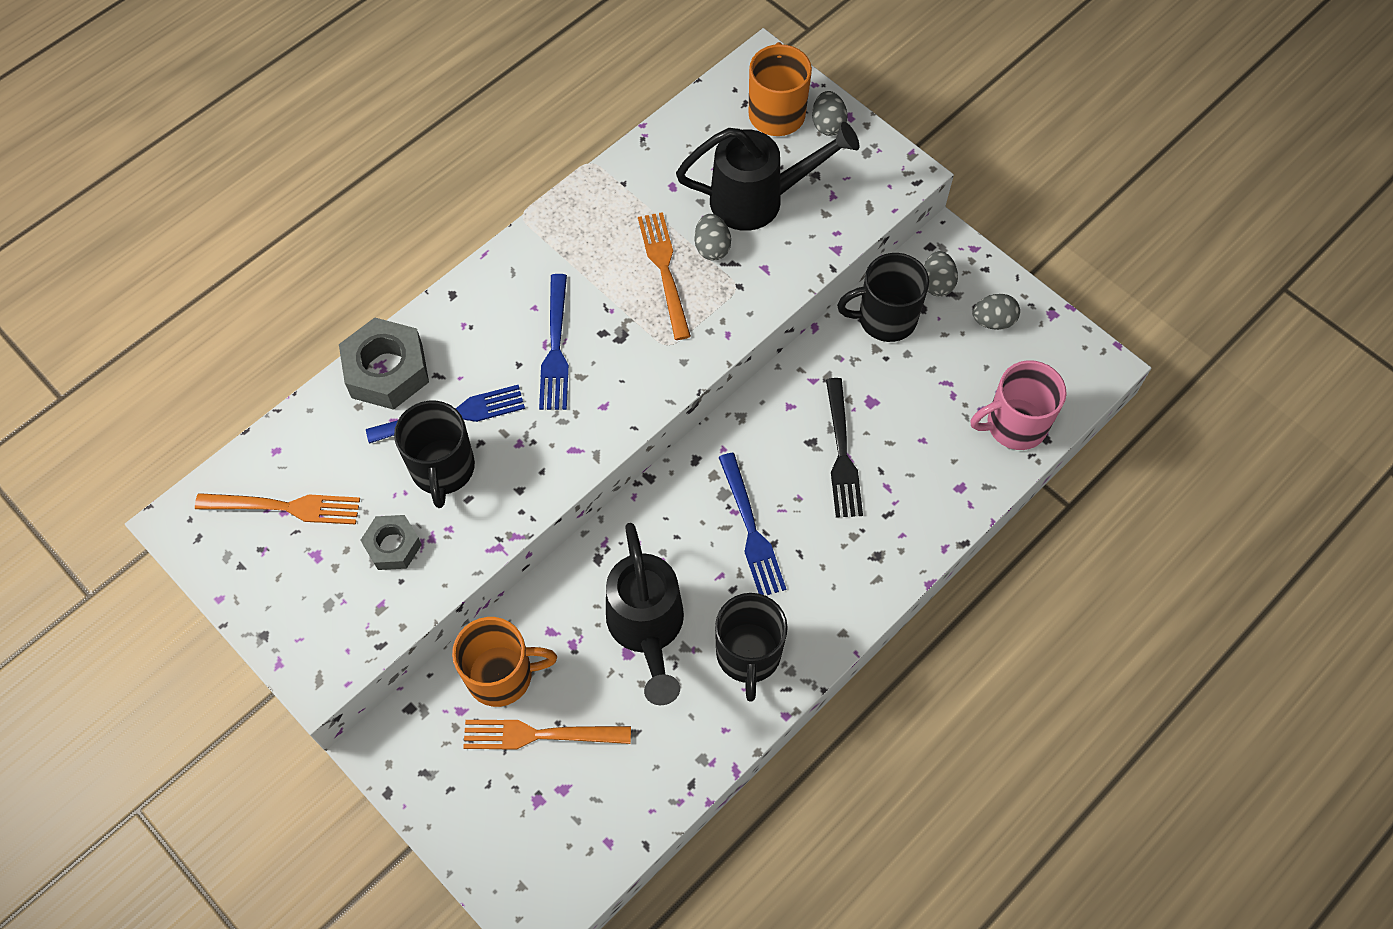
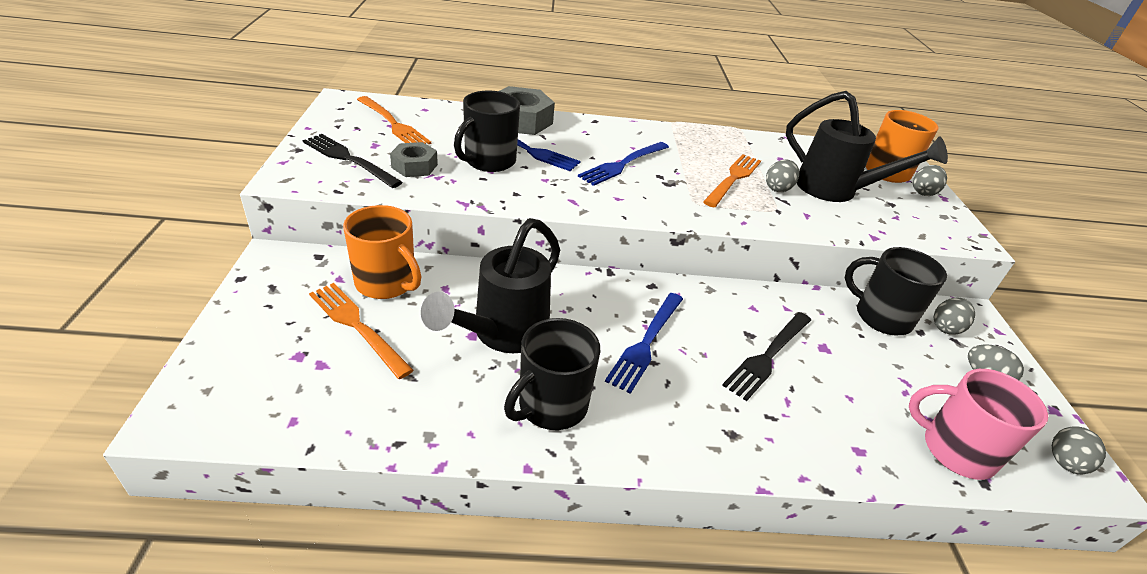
camera: 40 degrees right, 25 degrees down
none -> black fork [303,134,403,188]
none -> grey egg [1052,427,1106,474]

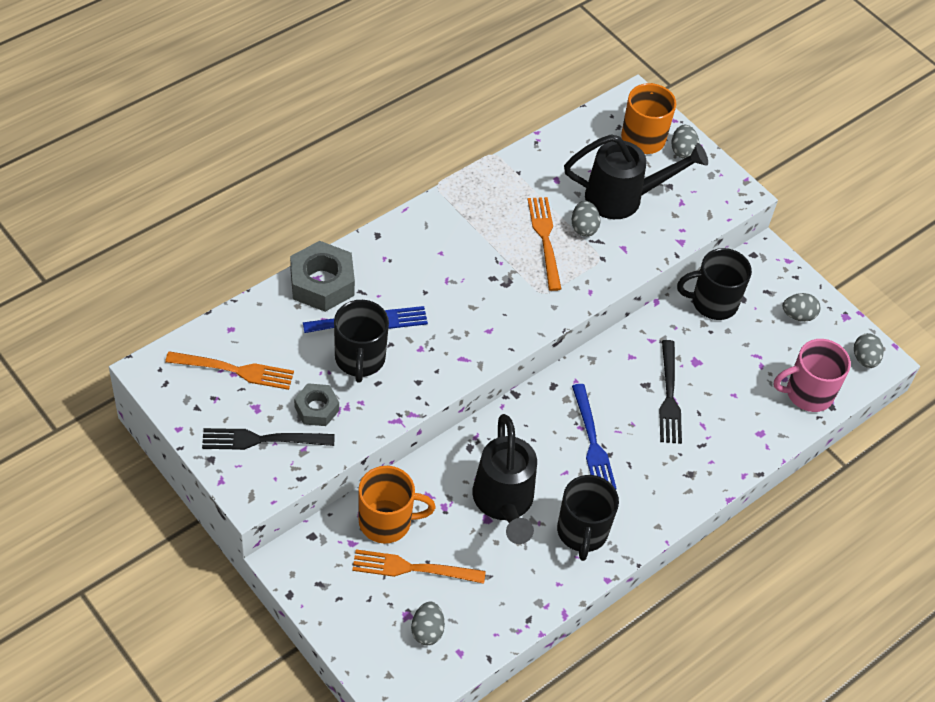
camera: 40 degrees left, 15 degrees up
blue fork [578,142,669,186] -> none
grey egg [933,298,975,335] -> grey egg moved to [411,602,445,645]

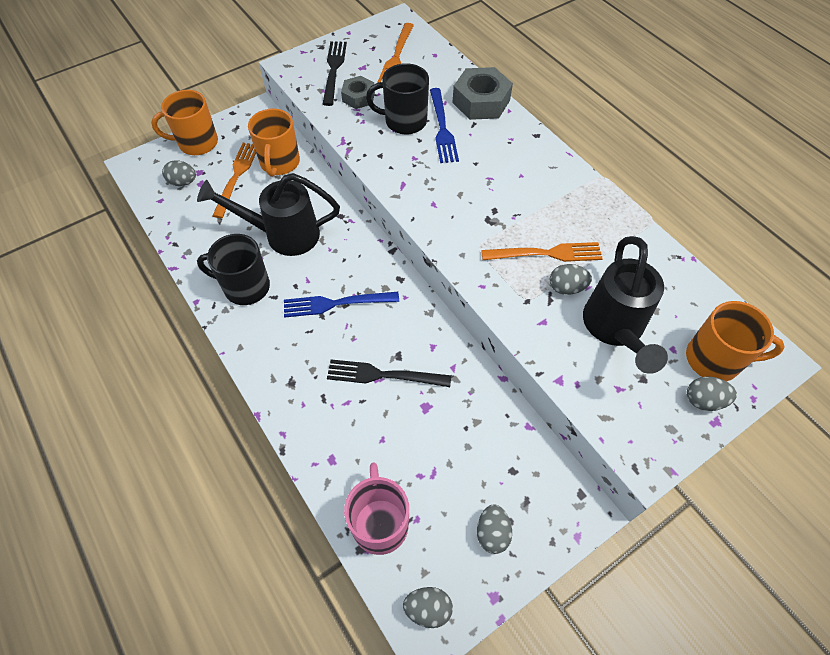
camera: 100 degrees right, 5 degrees up
black mug [677,248,752,320] -> none
none -> orange mug [151,90,218,155]

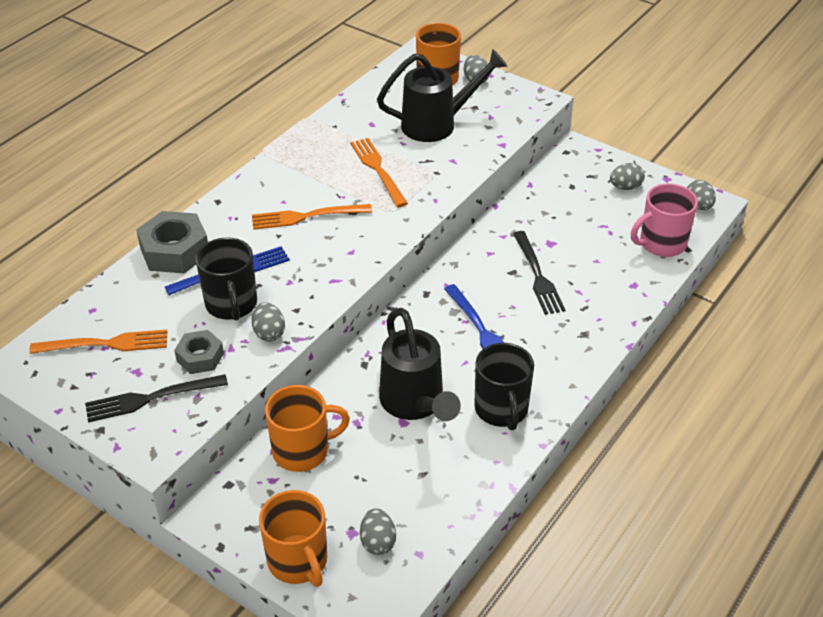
camera: 110 degrees left, 15 degrees down
orange fork [212,143,256,218] -> orange fork moved to [252,204,372,230]
grey egg [550,264,592,295] -> grey egg moved to [252,302,285,342]

